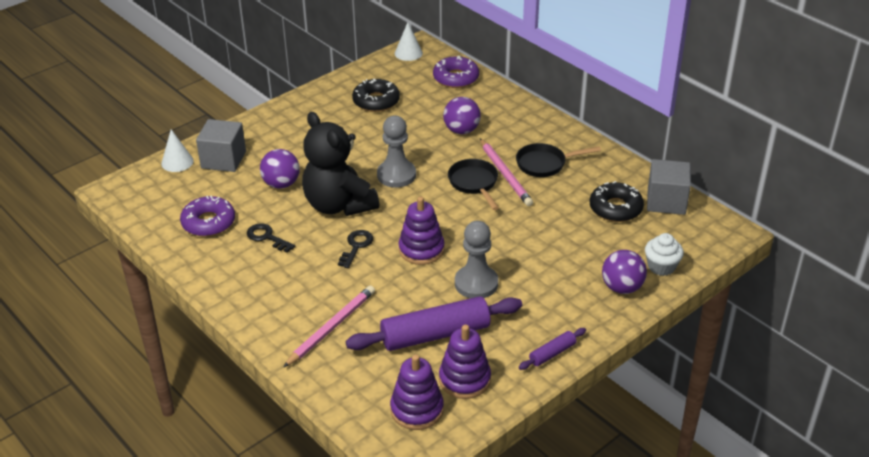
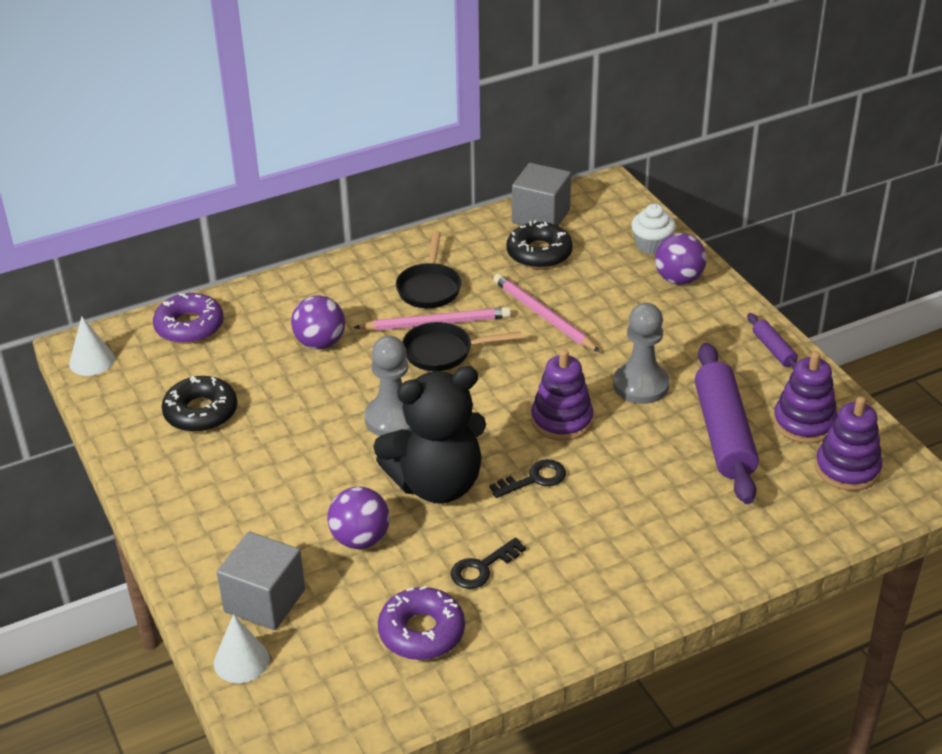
camera: 75 degrees left, 0 degrees up
pink pencil [283,286,375,368] -> pink pencil moved to [493,273,600,352]
black key [338,230,373,268] -> black key turned 120 degrees clockwise [489,459,566,498]

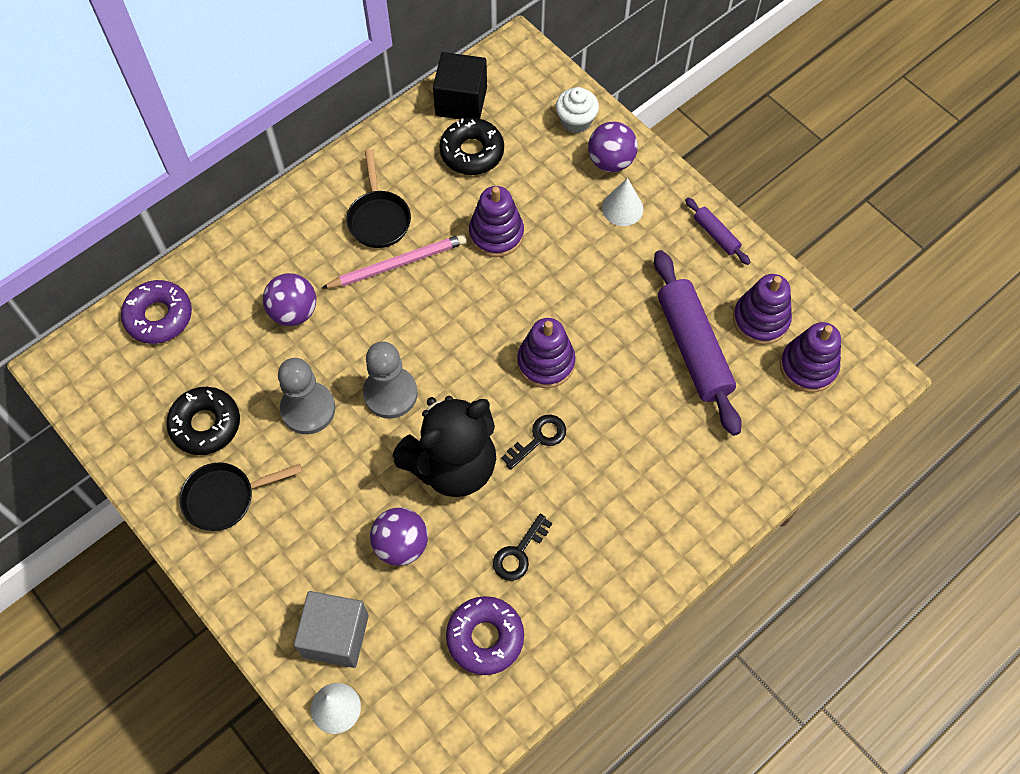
camera: 15 degrees left, 25 degrees up
white cone [69,316,115,376] -> white cone moved to [602,178,643,226]
black pan [402,322,522,371] -> black pan moved to [179,463,302,531]
pink pencil [493,273,600,352] -> purple stacking toy [469,186,524,257]
grey cube [512,163,571,226] -> black cube [433,52,487,120]
grey pawn [613,303,670,404] -> grey pawn moved to [278,358,335,434]

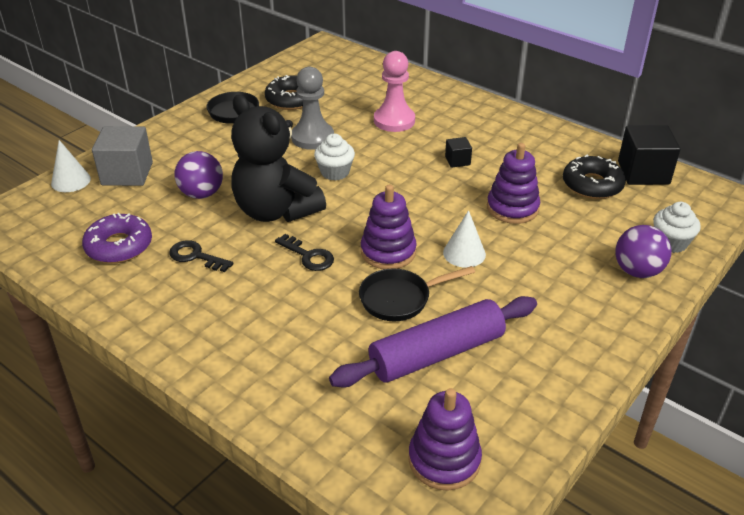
camera: 80 degrees right, 25 degrees down
purple donut [121,280,192,344] -> none
purple ball [263,273,316,326] -> pink pawn [374,51,415,132]
pink pencil [321,234,467,289] -> black cube [445,137,472,168]
black pan [346,149,411,248] -> black pan moved to [359,266,475,321]
grey pawn [363,341,418,419] -> white cupcake [314,134,355,181]
white cone [602,178,643,226] -> white cone moved to [443,210,486,268]
purple rolling pin [685,198,751,265] -> none
purple stacking toy [733,274,792,345] -> none

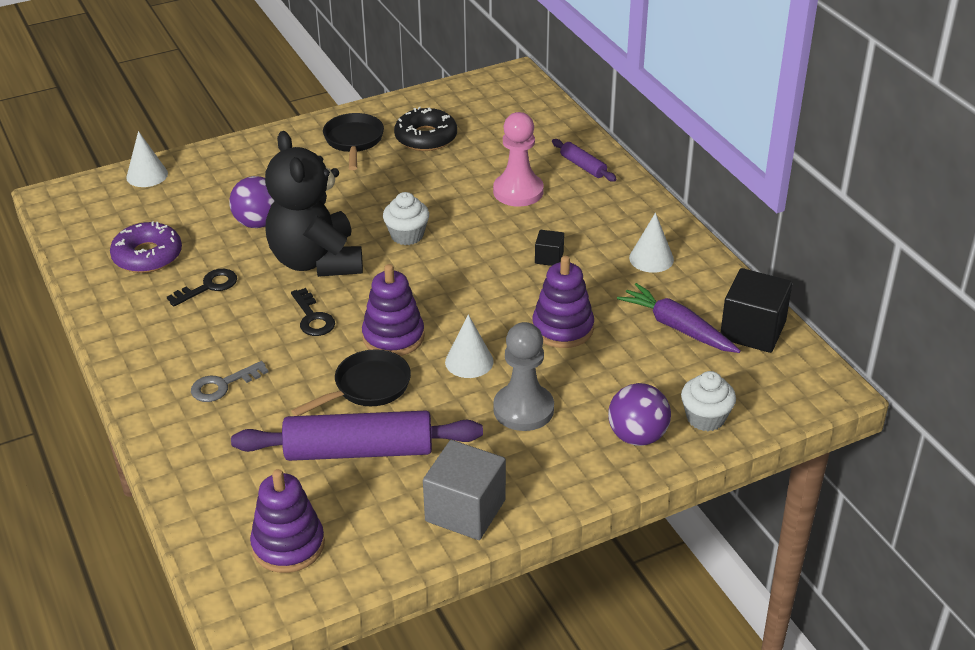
camera: 25 degrees right, 0 degrees up
grey cube [92,126,153,186] -> grey cube moved to [423,440,506,540]
black key [169,240,234,272] -> black key turned 90 degrees clockwise [167,269,237,307]
grey pawn [291,67,334,150] -> grey pawn moved to [493,322,554,431]
black pan [359,266,475,321] -> black pan turned 135 degrees clockwise [291,349,411,416]
black donut [563,155,626,199] -> purple carrot [617,283,741,353]
none -> grey key [191,361,268,402]
none -> purple rolling pin [552,139,617,182]
none -> white cone [629,213,674,273]

